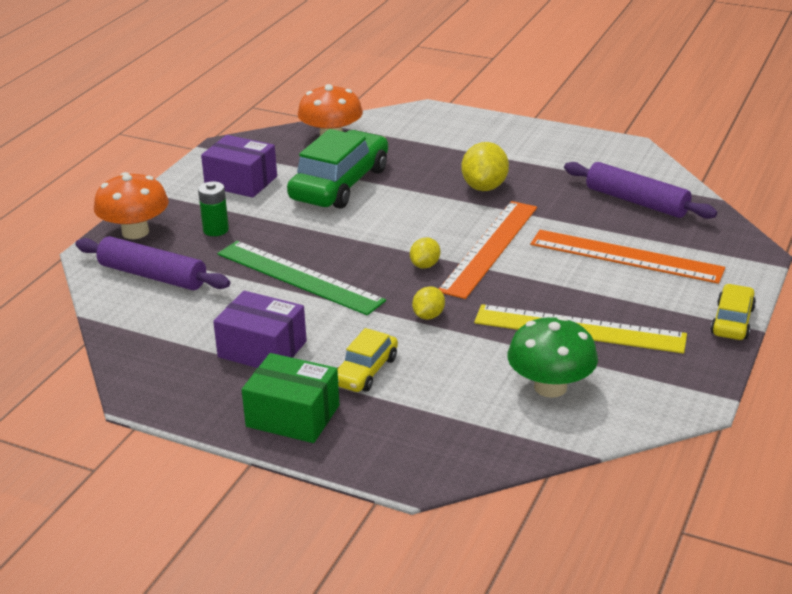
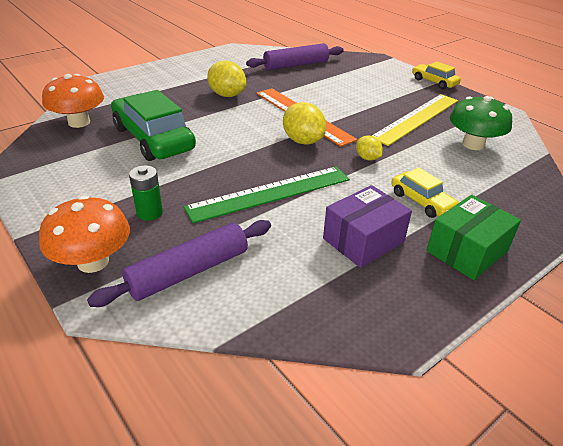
camera: 65 degrees left, 5 degrees up
purple box [201,135,277,198] -> none
yellow lemon [410,237,440,269] -> yellow lemon [283,102,326,145], size x1.74
orange ruler [530,230,725,284] -> none

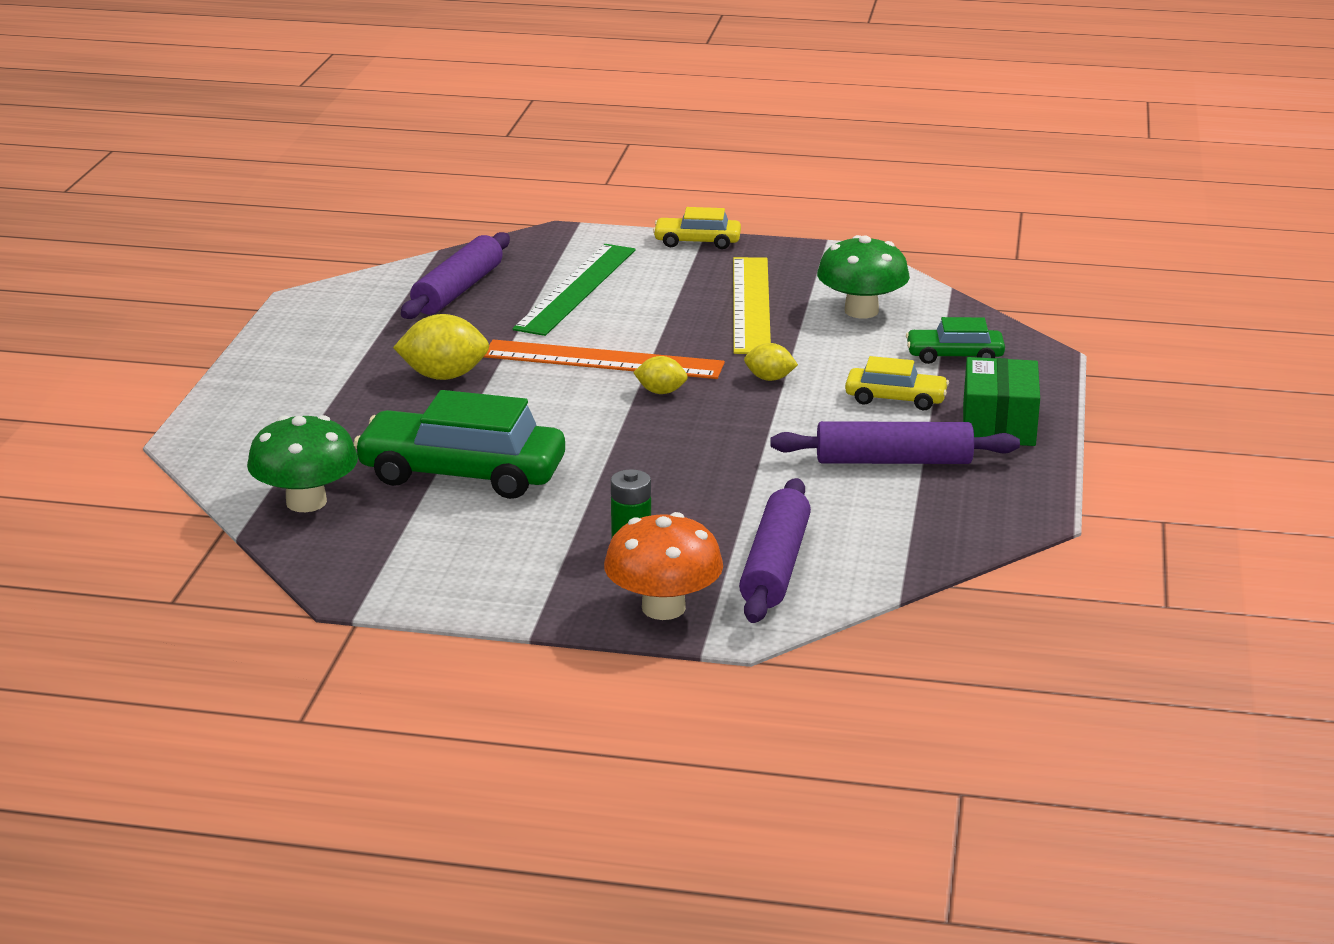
camera: 40 degrees left, 10 degrees down
orange mushroom [42,74,104,128] -> green mushroom [247,415,358,512]
green ruler [184,167,350,223] -> green ruler moved to [513,244,636,336]
yellow lemon [283,102,326,145] -> yellow lemon [633,356,688,394], size x0.57
purple box [323,185,412,268] -> purple rolling pin [771,421,1020,464]
none -> green car [906,317,1005,364]

